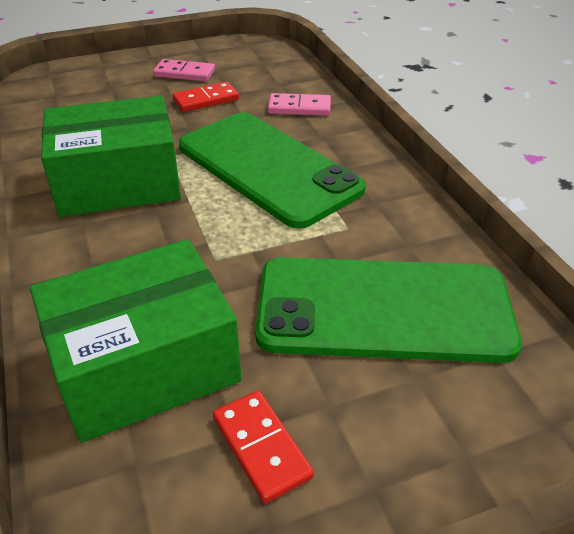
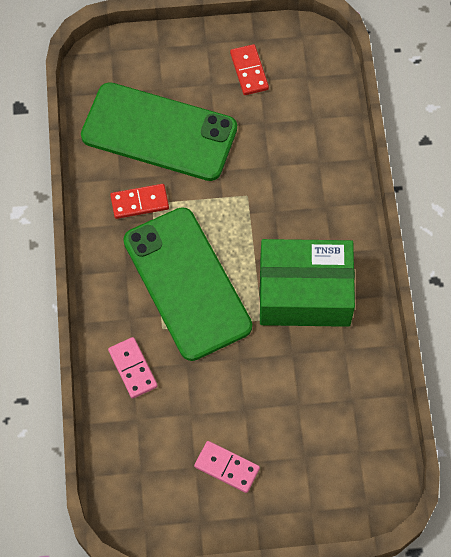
camera: 165 degrees left, 25 degrees up
green box [30,239,241,443] -> none
red domino [172,82,239,112] -> red domino moved to [110,184,169,219]
pink domino [268,93,331,116] -> pink domino turned 45 degrees clockwise [108,337,158,399]

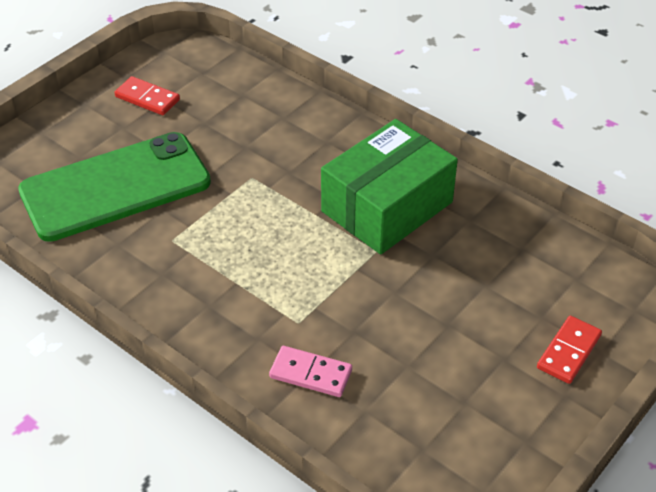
camera: 45 degrees left, 20 degrees down
red domino [110,184,169,219] -> red domino moved to [537,316,602,384]
green phone [123,207,252,361] -> none
pink domino [194,441,260,493] -> none

